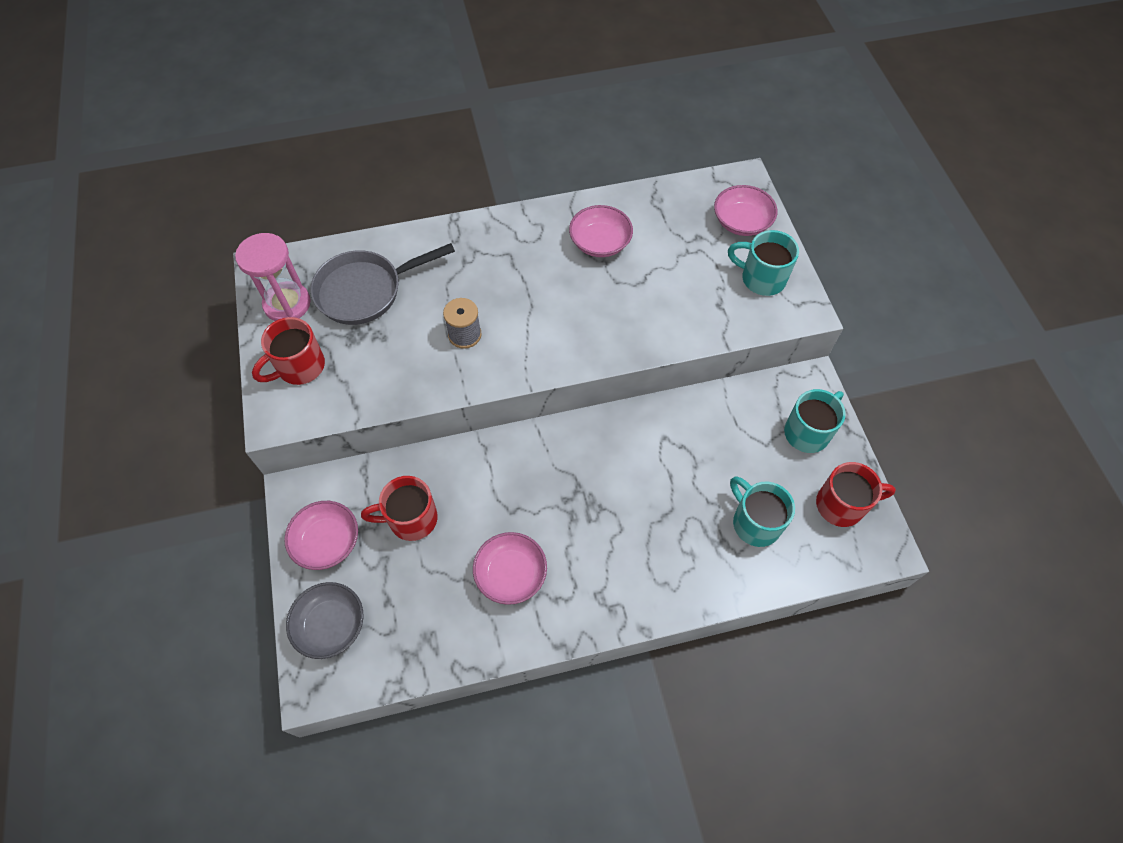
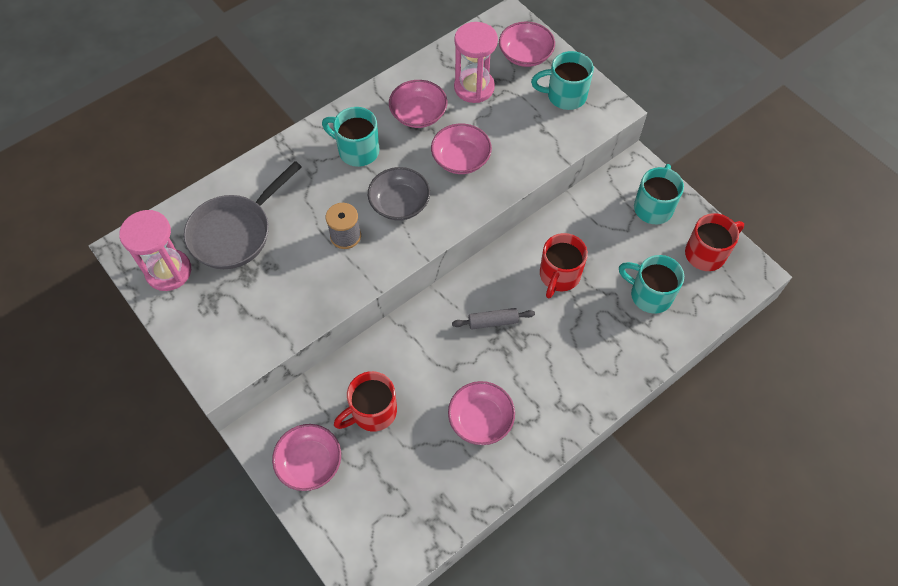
camera: 25 degrees left, 0 degrees up
red mug [252,317,325,385] -> red mug moved to [540,233,588,298]
grey bowl [286,582,364,659] -> grey bowl moved to [368,167,430,220]
none -> turquoise mug [322,107,380,167]
none -> pink bowl [431,123,492,174]
none -> grey rolling pin [452,308,535,329]
none -> pink hourglass [454,22,498,103]

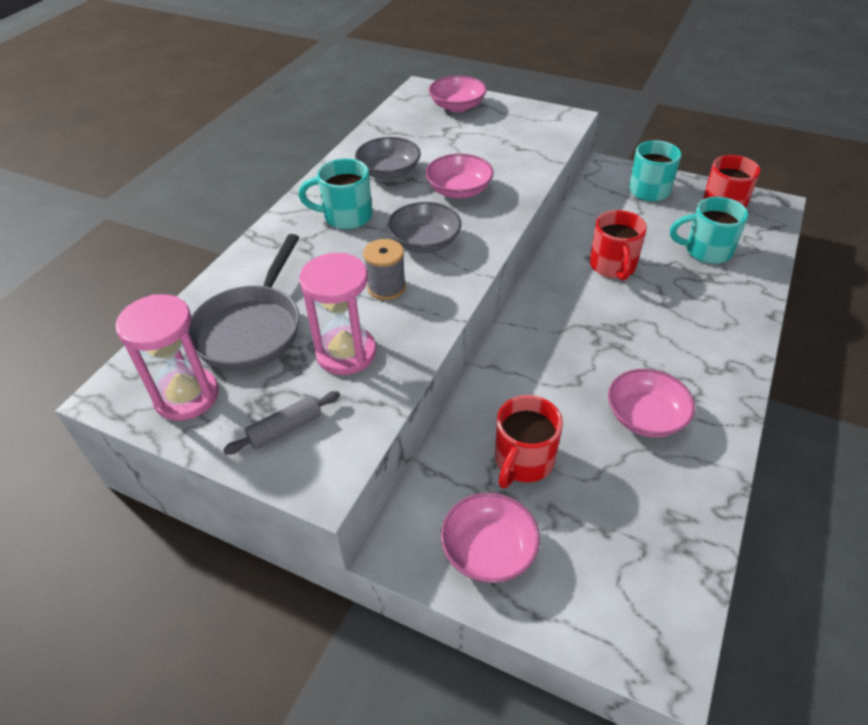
camera: 25 degrees left, 15 degrees down
pink bowl [389,80,447,128] -> grey bowl [355,137,421,180]
grey rolling pin [452,308,535,329] -> grey rolling pin moved to [223,391,340,455]
pink hourglass [454,22,498,103] -> pink hourglass moved to [299,253,376,375]
turquoise mug [531,51,594,110] -> none

